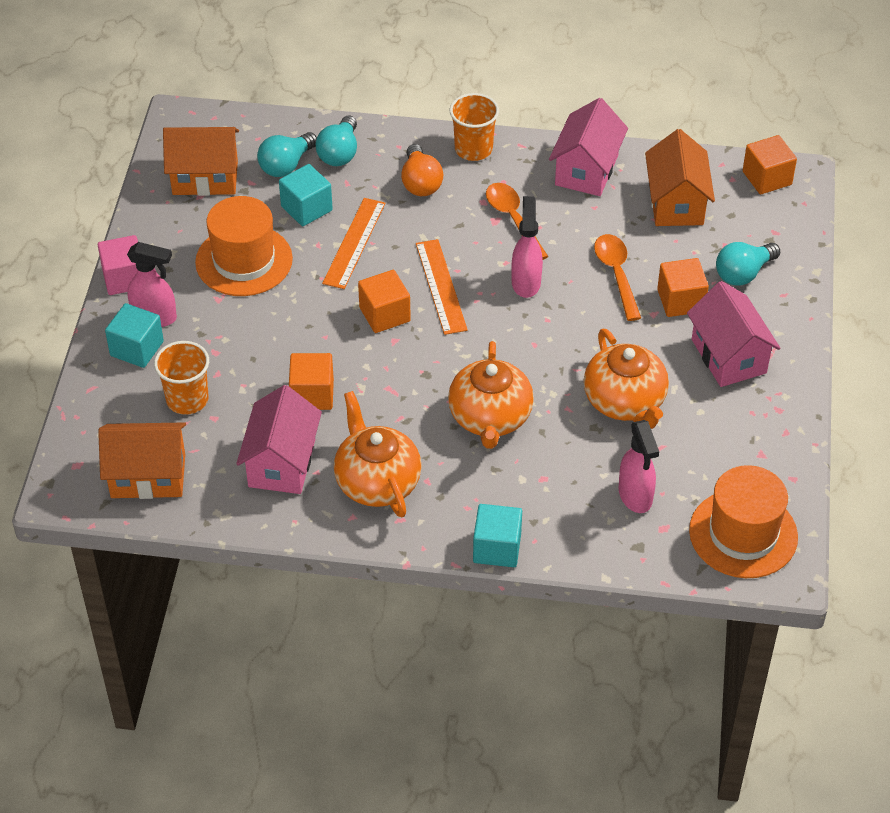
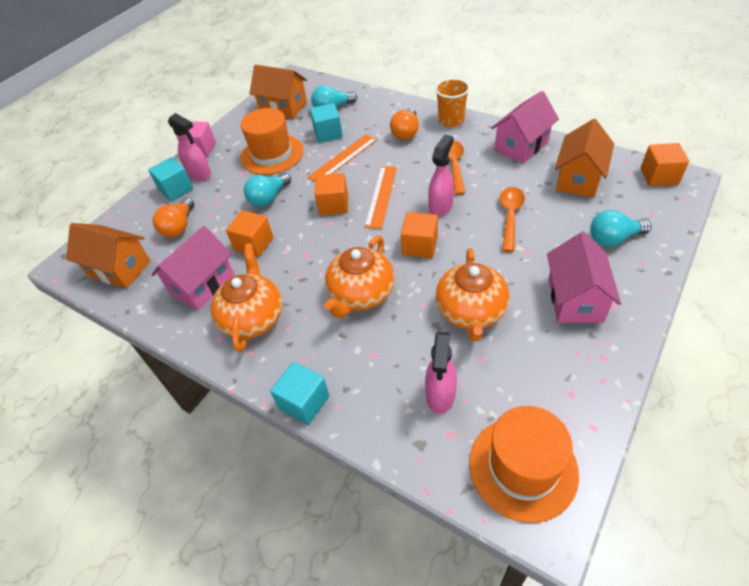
camera: 30 degrees right, 0 degrees up
orange cup [154,341,209,415] -> orange light bulb [153,198,194,237]
turquoise light bulb [316,116,357,166] -> turquoise light bulb moved to [244,173,291,207]
orange cube [657,258,709,317] -> orange cube moved to [401,212,438,258]

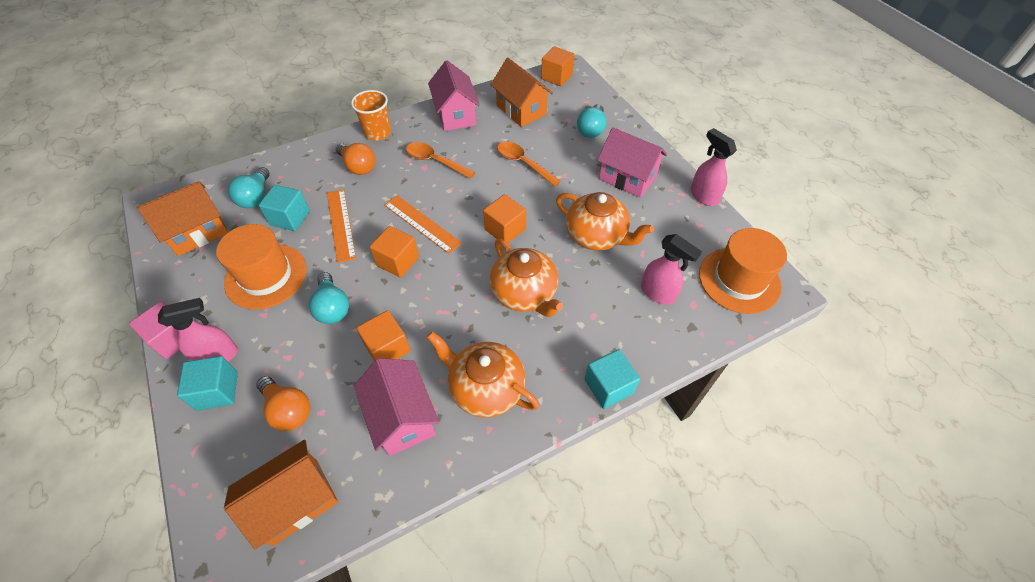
camera: 65 degrees left, 5 degrees up
pink spray bottle [428,135,454,217] -> pink spray bottle moved to [691,128,737,206]

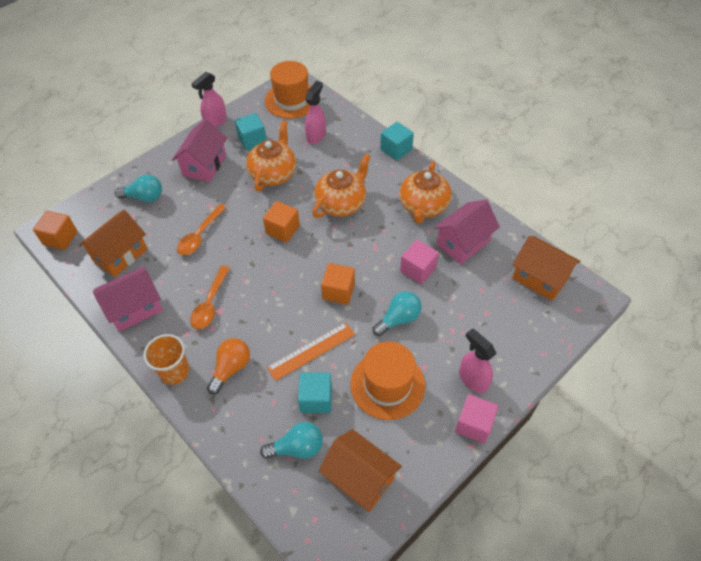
camera: 105 degrees left, 0 degrees up
turquoise cube [177,356,238,410] -> turquoise cube moved to [235,113,267,151]
orange light bulb [256,376,310,431] -> none
orange cube [356,310,410,361] -> pink cube [400,240,439,284]
orange ruler [384,195,462,254] -> none

